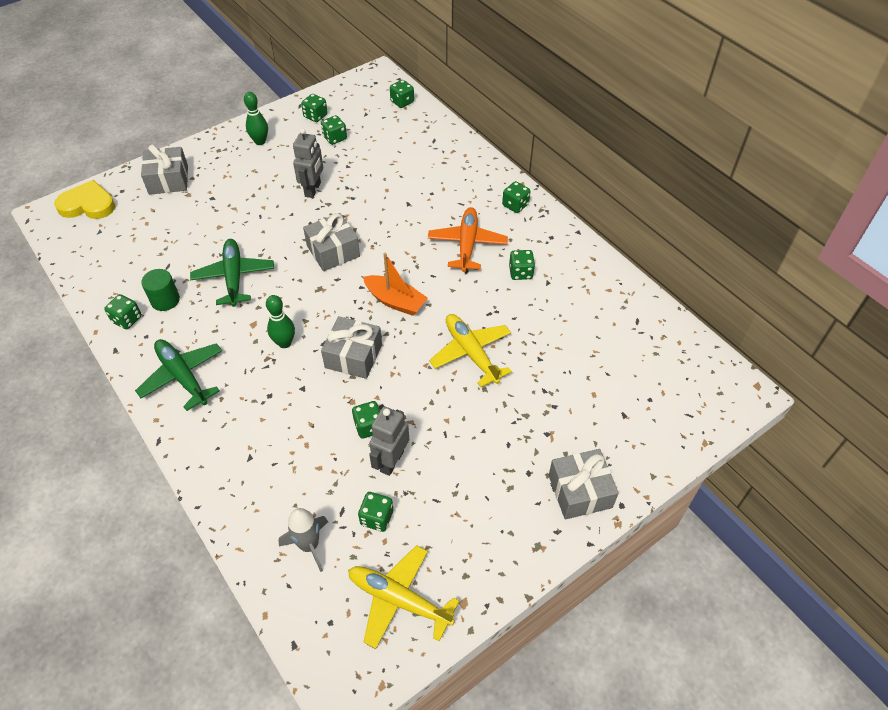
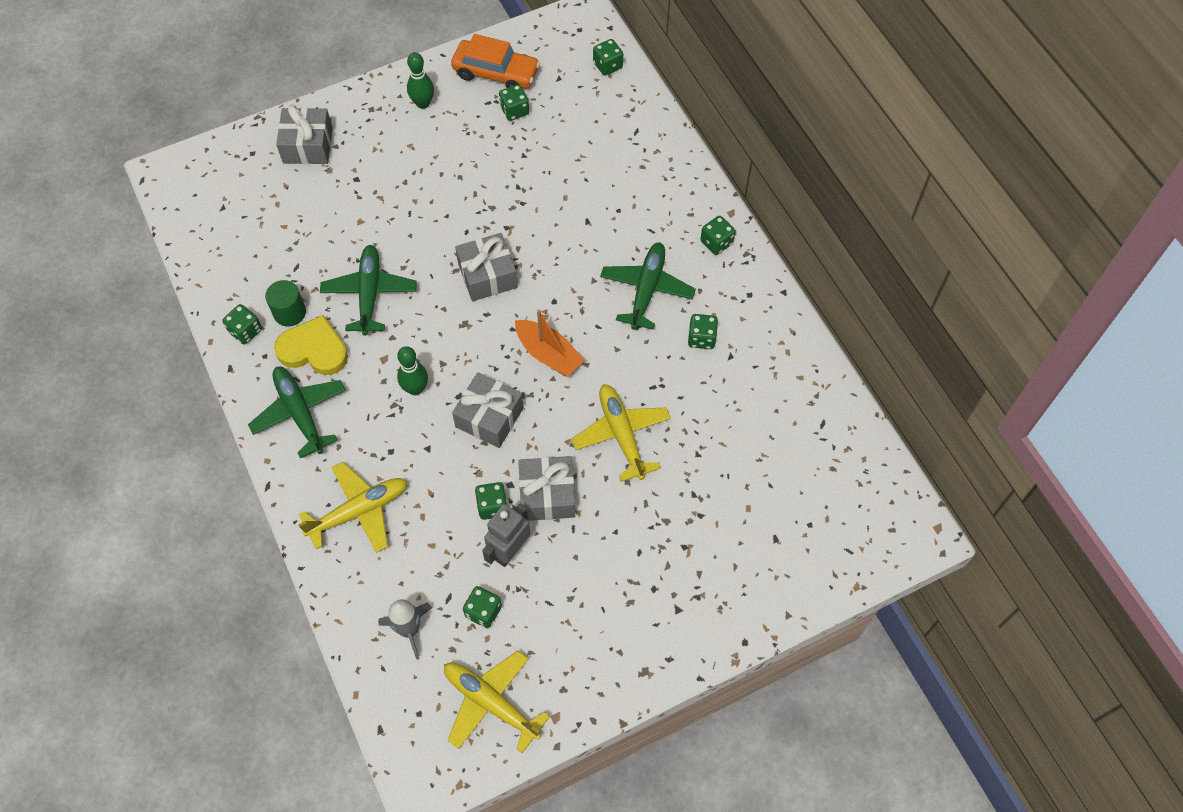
camera: 10 degrees right, 10 degrees up
yellow heart [54,180,115,219] -> yellow heart moved to [274,315,348,375]
grey robot [293,128,323,198] -> none
green dice [301,94,328,122] -> orange car [451,34,540,88]
orange plane [428,207,508,272] -> green plane [600,242,696,330]
grey gift [549,449,619,519] -> grey gift moved to [518,456,575,521]
none -> yellow plane [298,462,407,553]

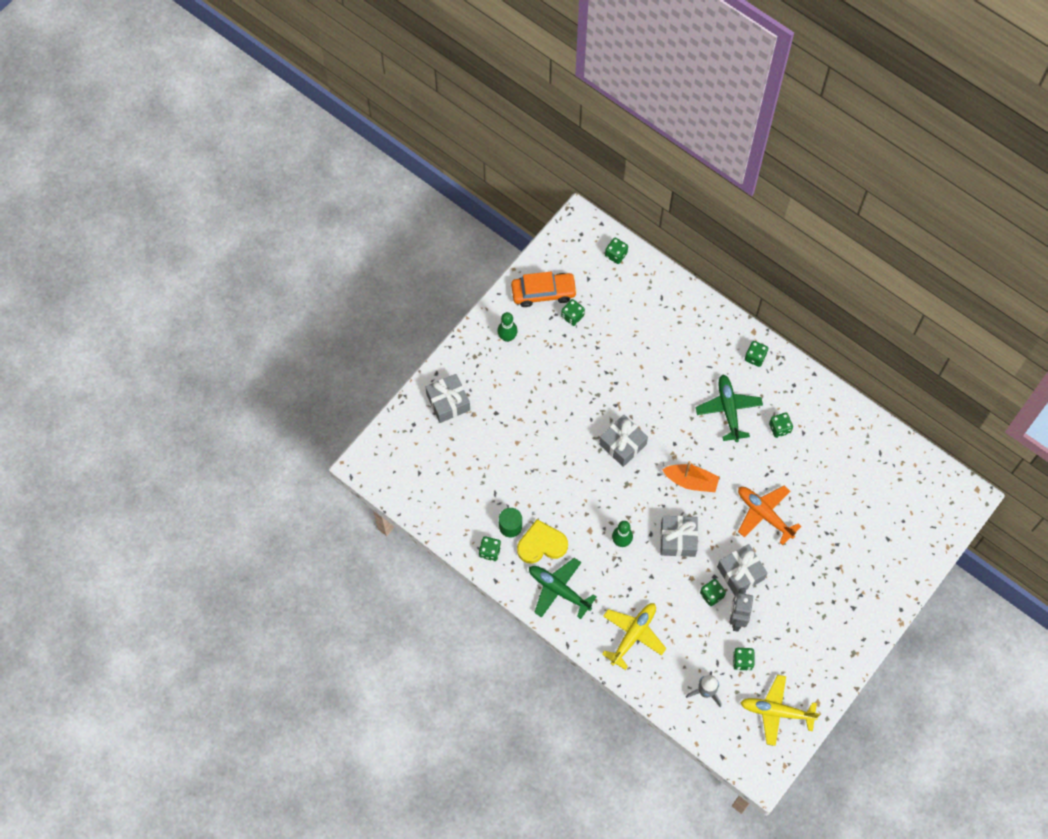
camera: 25 degrees left, 5 degrees up
green plane [320,245,417,336] -> none
yellow plane [572,384,671,482] -> orange plane [738,486,801,545]

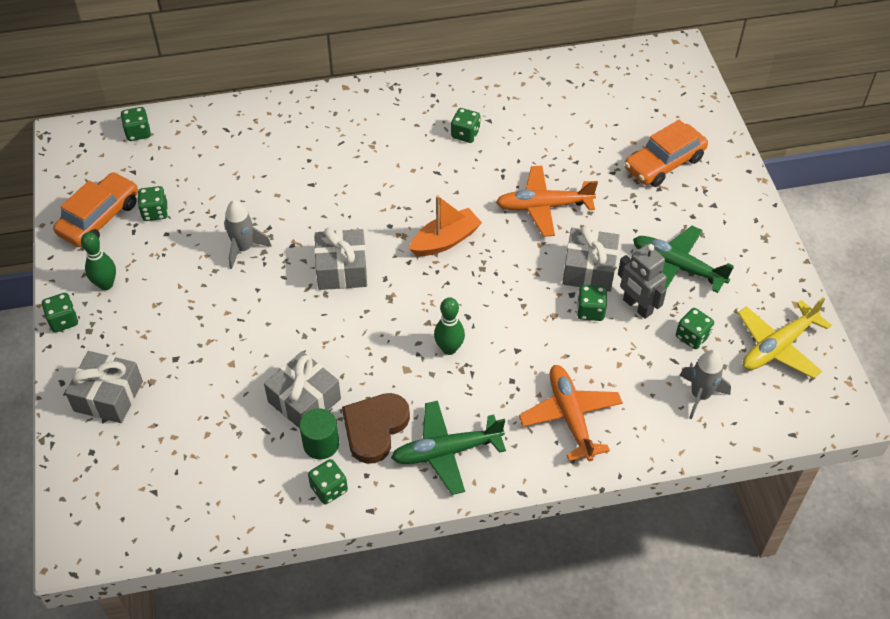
camera: 50 degrees left, 15 degrees down
yellow heart [517,519,568,563] -> brown heart [342,393,410,464]
yellow plane [602,603,666,670] -> orange plane [519,365,623,461]
grey gift [660,516,698,557] -> grey gift moved to [264,351,341,429]
green plane [696,375,763,442] -> green plane moved to [633,226,734,293]
green dice [745,341,768,367] -> green dice moved to [42,293,78,332]
none -> grey rocket [224,200,272,269]
none -> orange car [624,120,708,187]

